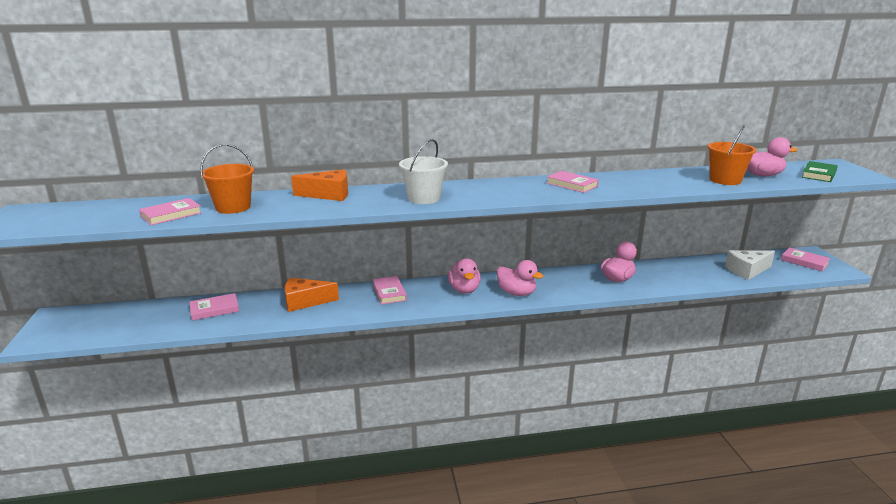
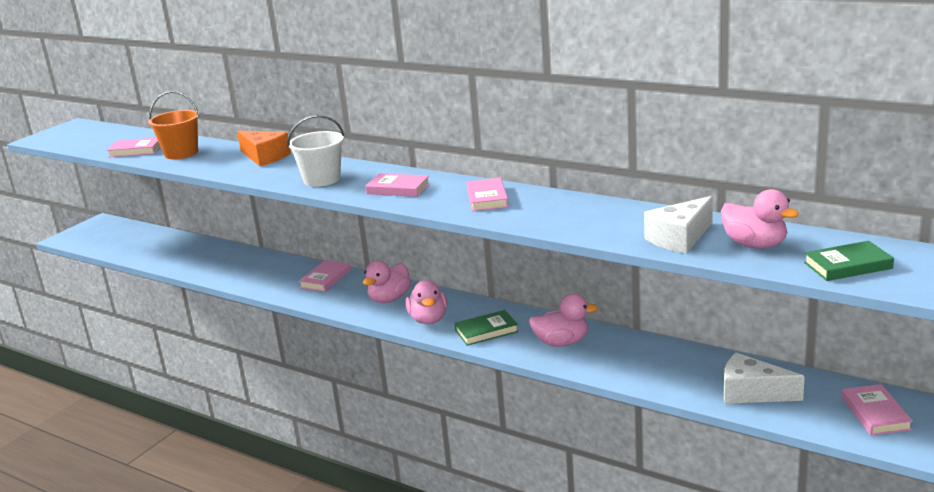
camera: 45 degrees right, 0 degrees up
pink book [190,293,239,321] -> pink book moved to [365,173,430,197]
orange cheese [284,278,339,312] -> none
orange bucket [708,125,756,185] -> white cheese [644,196,713,254]
none -> green book [455,310,518,346]

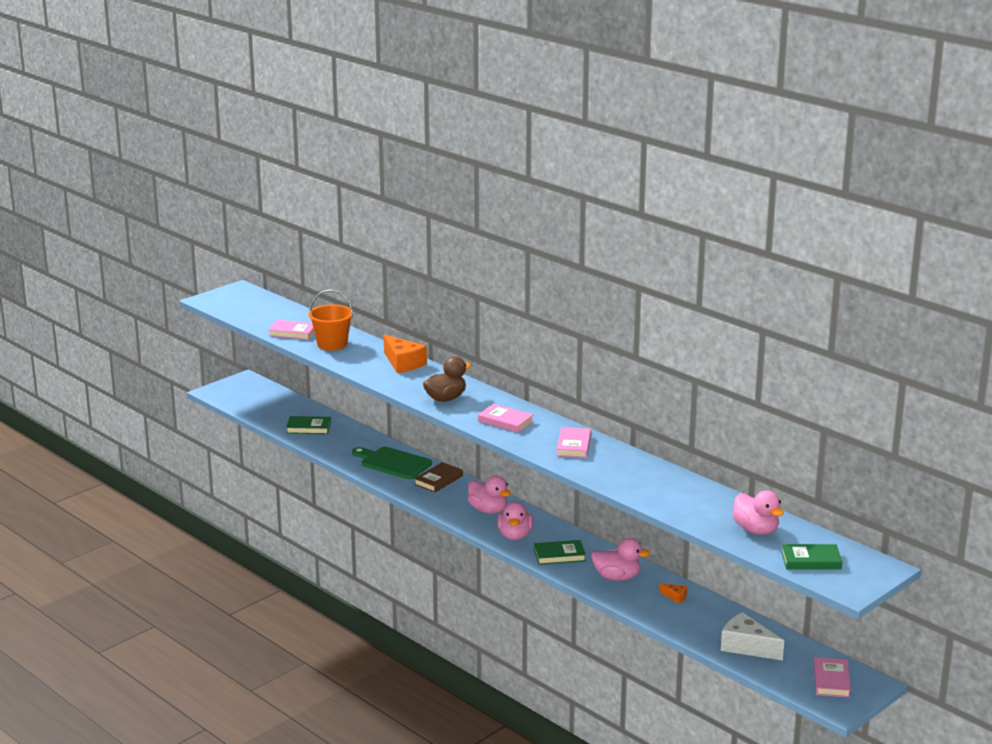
camera: 10 degrees right, 0 degrees up
white bucket [287,115,344,187] -> brown duck [423,356,471,402]
pink book [299,260,351,292] -> brown book [414,462,463,493]
pink duck [363,260,411,303] -> pink duck turned 90 degrees counterclockwise [468,476,511,514]
white cheese [644,196,713,254] -> none
none -> green book [286,416,331,434]
none -> green cutting board [352,447,432,479]
none -> orange cheese [659,583,687,604]

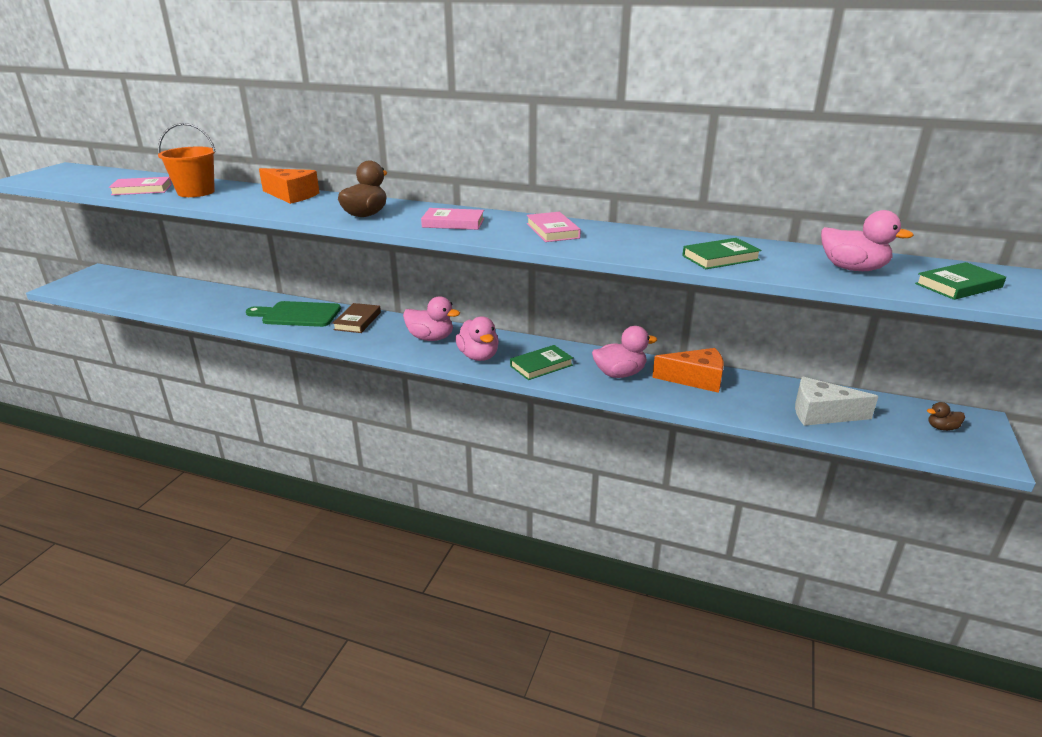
camera: 25 degrees left, 5 degrees up
green book [286,416,331,434] -> green book moved to [682,238,762,269]
orange cheese [659,583,687,604] -> orange cheese [652,348,724,393], size x2.14
pink book [814,657,851,698] -> brown duck [927,402,965,431]

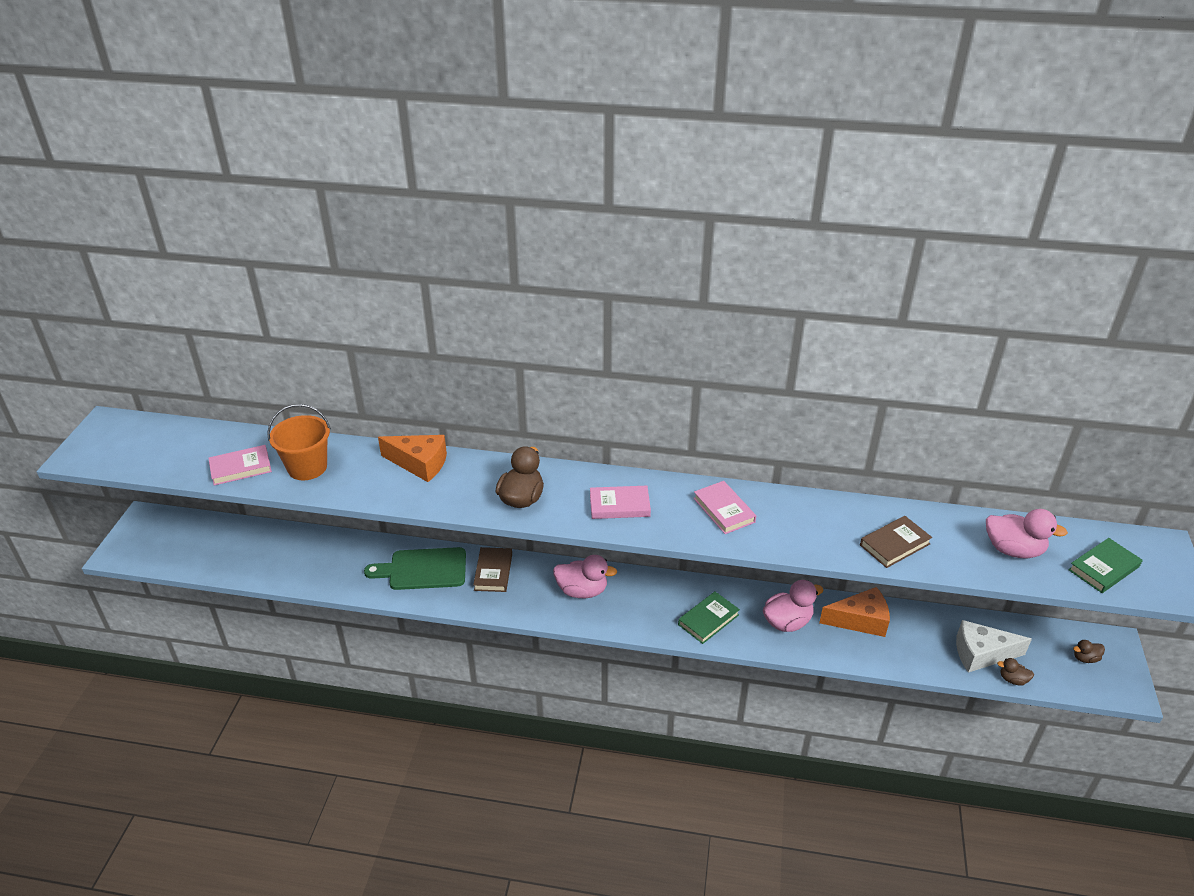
camera: 10 degrees left, 10 degrees up
pink duck [455,316,499,361] -> none
green book [682,238,762,269] -> brown book [860,516,932,568]
none -> brown duck [997,658,1034,685]

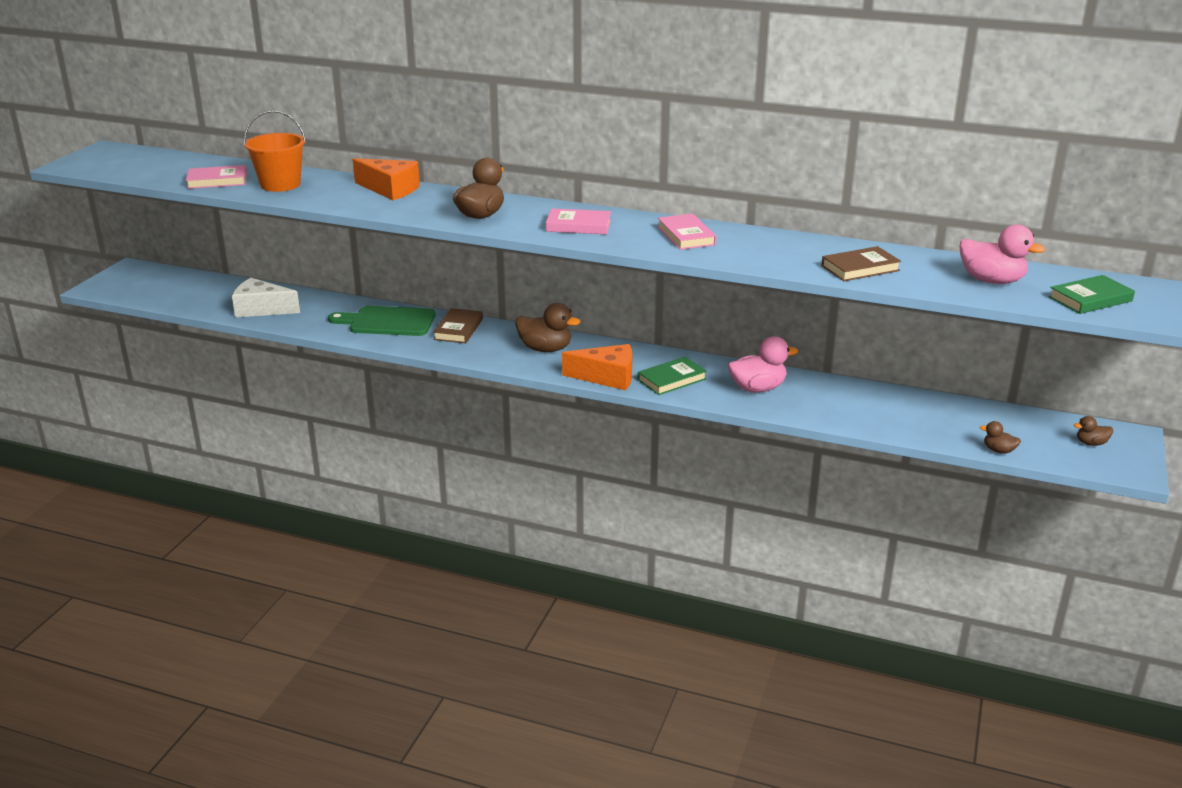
camera: 10 degrees right, 10 degrees down
pink duck [553,555,617,598] -> brown duck [515,303,580,352]
orange cheese [819,587,890,637] -> orange cheese moved to [562,344,632,390]
white cheese [956,620,1032,673] -> white cheese moved to [232,278,300,317]

